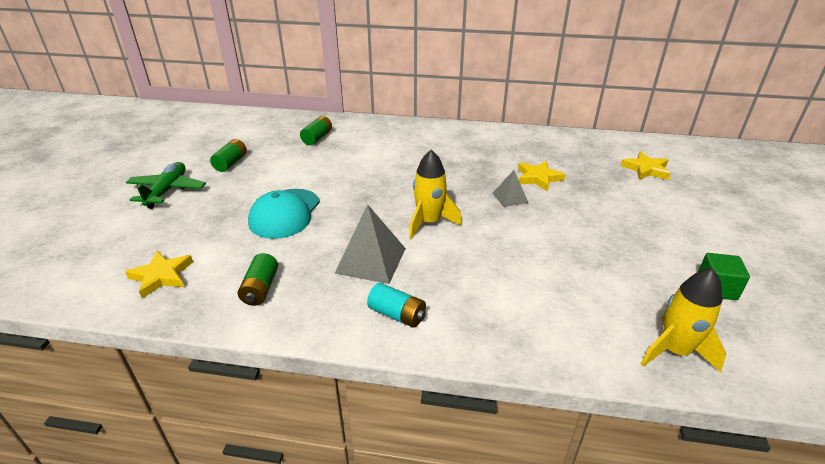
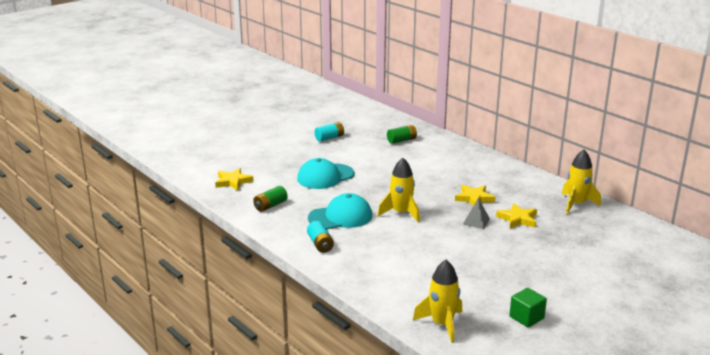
camera: 40 degrees right, 10 degrees down
green plane [126,162,206,209] -> none
green battery [210,139,247,172] -> turquoise battery [314,122,344,142]
grey pyramid [334,204,406,284] -> turquoise cap [308,193,372,229]
yellow star [621,151,671,180] -> yellow star moved to [455,185,495,206]
none -> yellow rocket [562,150,601,214]

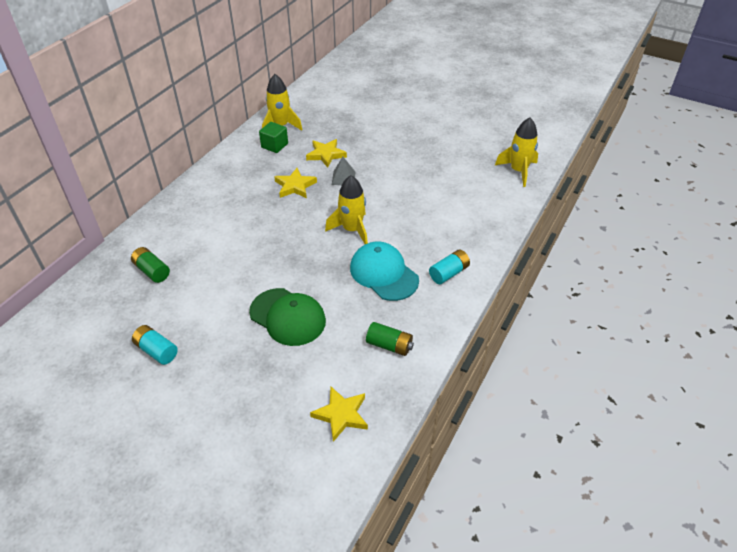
camera: 110 degrees left, 20 degrees up
turquoise cap [297,158,354,189] -> green cap [249,288,326,346]
green cube [509,288,547,328] -> green cube moved to [259,122,288,153]

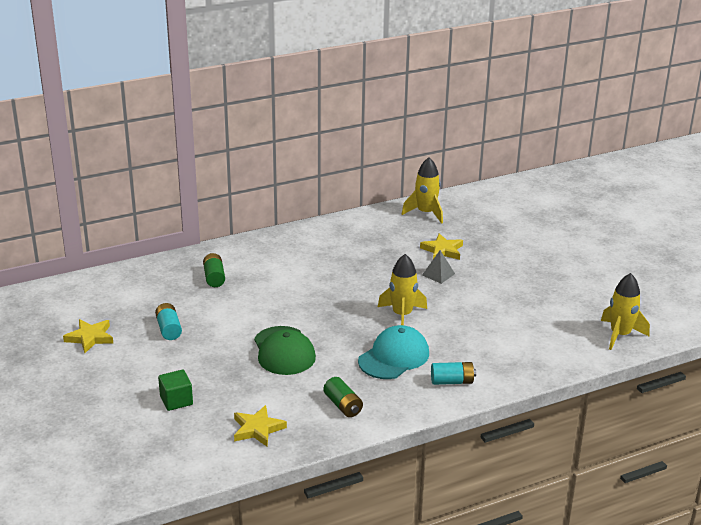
camera: 35 degrees right, 15 degrees down
green cube [259,122,288,153] -> green cube moved to [158,370,193,411]
yellow star [274,168,317,198] -> yellow star moved to [63,319,113,353]
turquoise cap [350,241,419,301] -> turquoise cap turned 45 degrees clockwise [358,325,429,379]

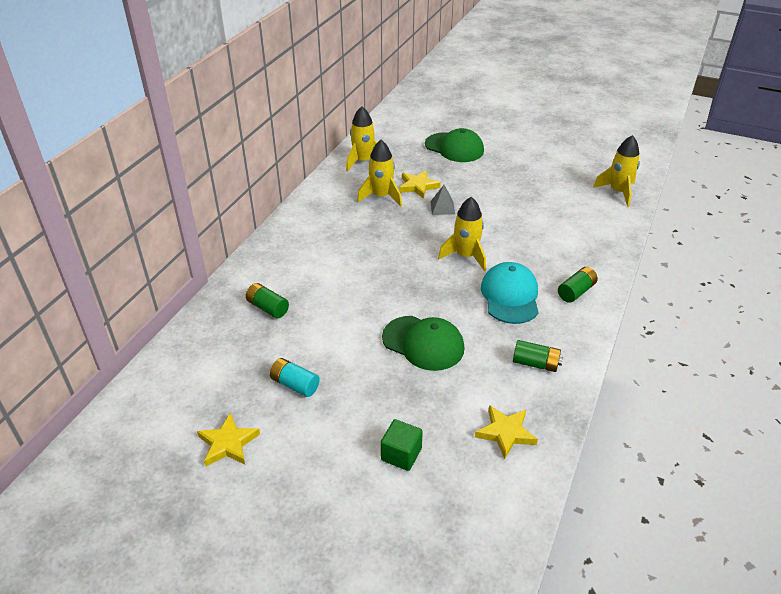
camera: 40 degrees left, 10 degrees up
turquoise battery [431,362,476,385] -> green battery [558,267,598,303]
none -> yellow rocket [357,140,402,206]
none -> green cap [425,128,484,162]

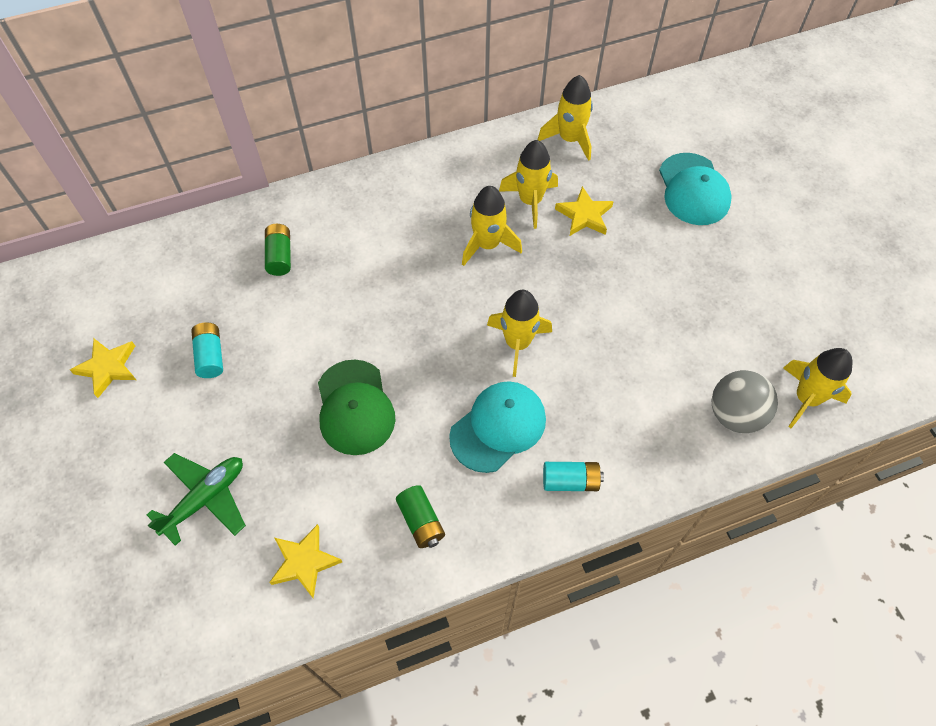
camera: 45 degrees right, 20 degrees up
green cube [381,419,423,471] -> green plane [147,453,246,546]
green cap [425,128,484,162] -> turquoise cap [659,153,732,225]
grey pyramid [430,185,455,215] -> none
green battery [558,267,598,303] -> turquoise battery [543,462,604,491]
none -> yellow rocket [462,186,522,266]
none -> grey ball [711,370,778,433]

